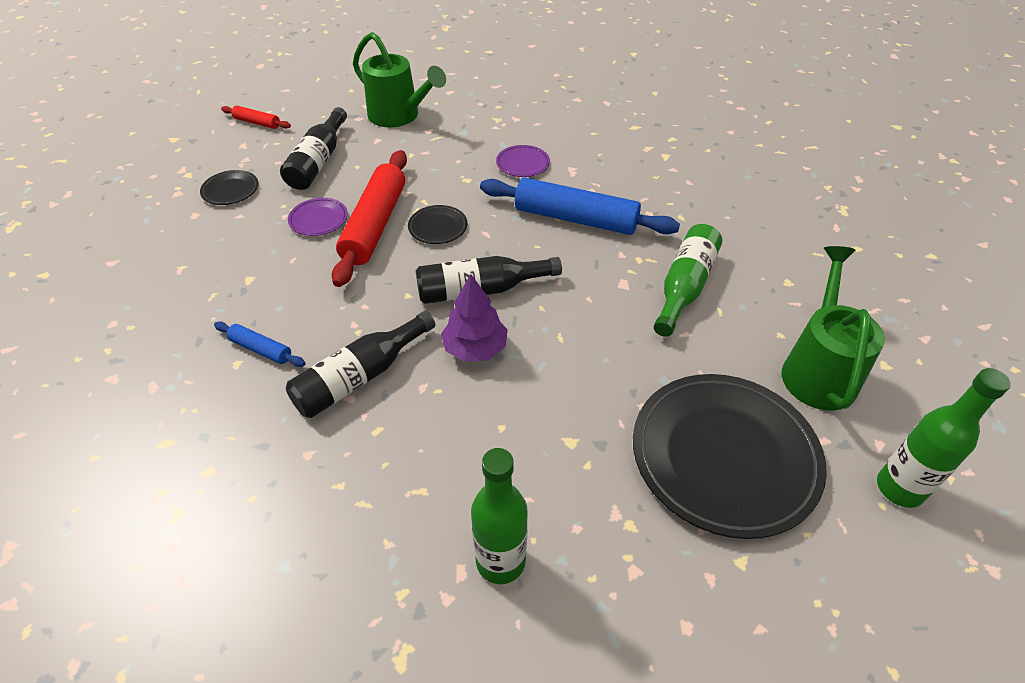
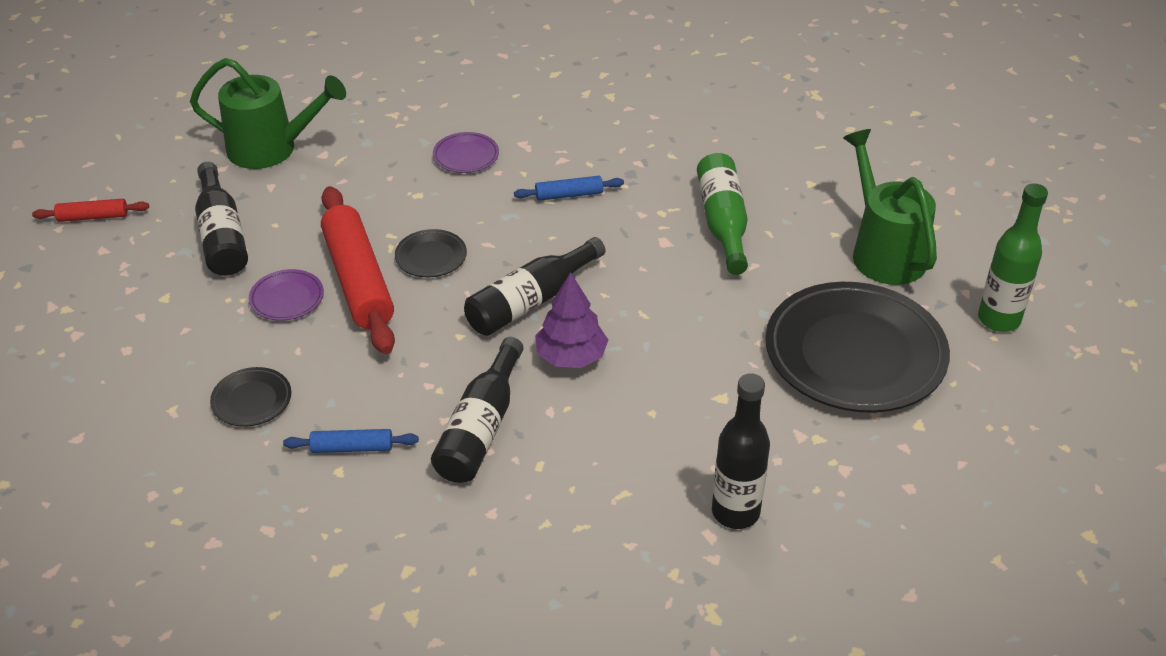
camera: 30 degrees left, 5 degrees down
black plate [200,170,258,205] -> black plate moved to [210,367,291,427]
green bottle [471,448,528,584] -> black bottle [712,373,770,529]
blue rolling pin [480,177,680,235] -> blue rolling pin [514,176,624,201], size x0.47

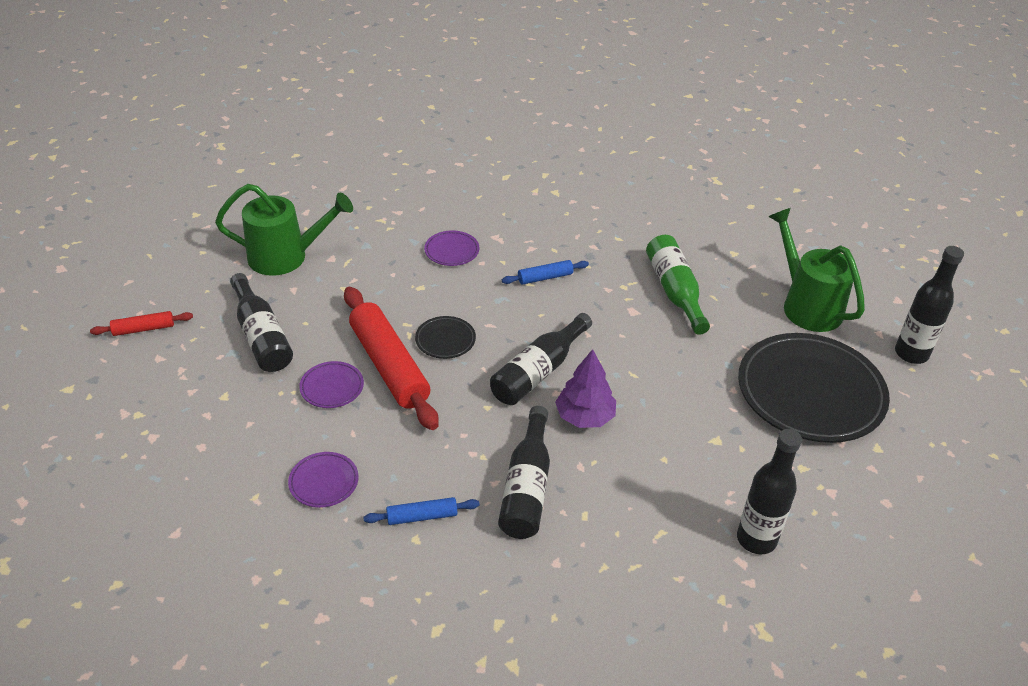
camera: 10 degrees left, 0 degrees up
black plate [210,367,291,427] -> purple plate [288,452,359,508]
green bottle [978,183,1048,332] -> black bottle [895,246,964,364]

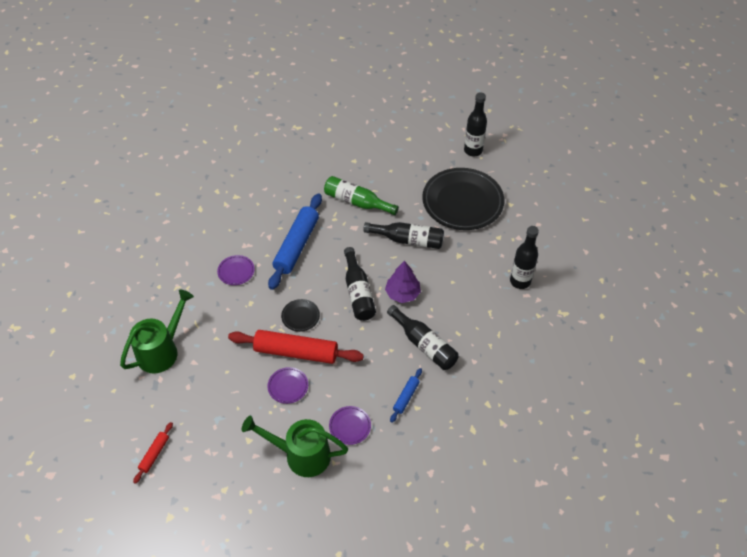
camera: 50 degrees left, 10 degrees up
black bottle [230,273,293,372] -> black bottle moved to [363,222,444,249]
blue rolling pin [502,260,589,285] -> blue rolling pin [268,193,322,290], size x2.13
green watering can [768,208,865,332] -> green watering can moved to [242,416,348,477]

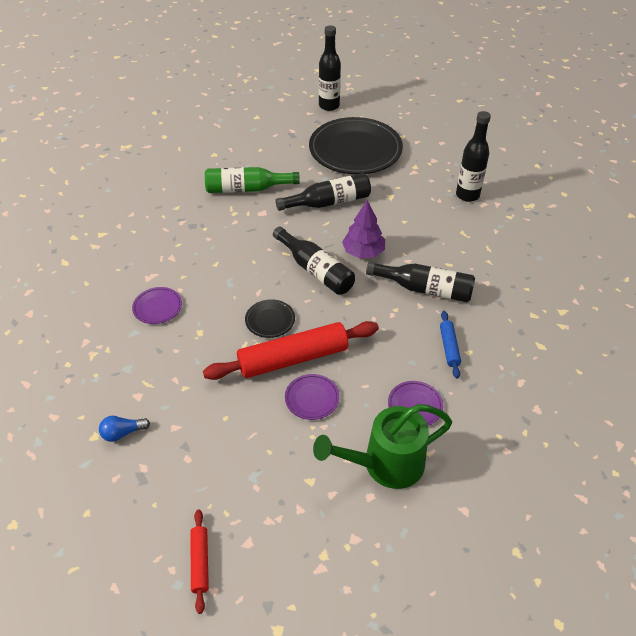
camera: 30 degrees left, 5 degrees down
green watering can [120,289,194,373] -> blue light bulb [99,416,150,442]
blue rolling pin [268,193,322,290] -> none

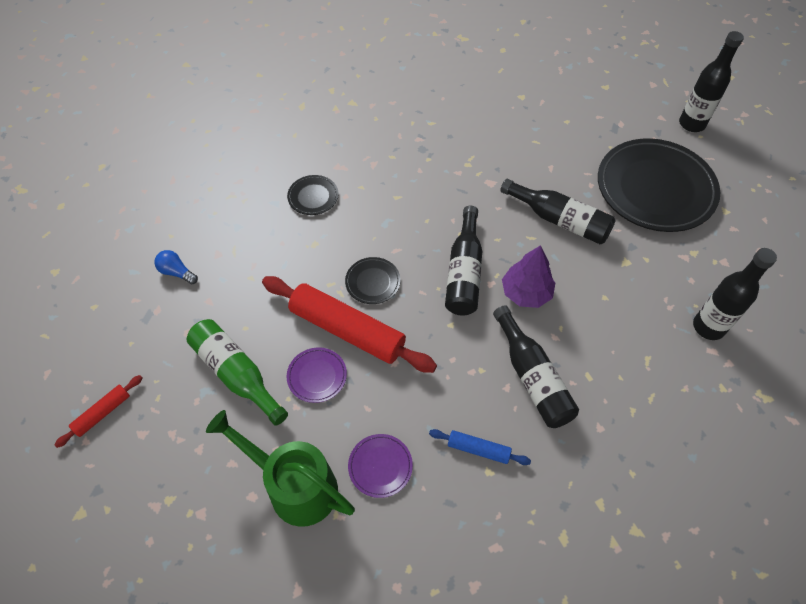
camera: 50 degrees right, 10 degrees up
purple plate [132,287,182,324] -> black plate [287,175,339,215]
green bottle [205,167,300,193] -> green bottle moved to [186,319,288,426]
blue rolling pin [440,311,461,378] -> blue rolling pin turned 60 degrees clockwise [429,429,531,465]

